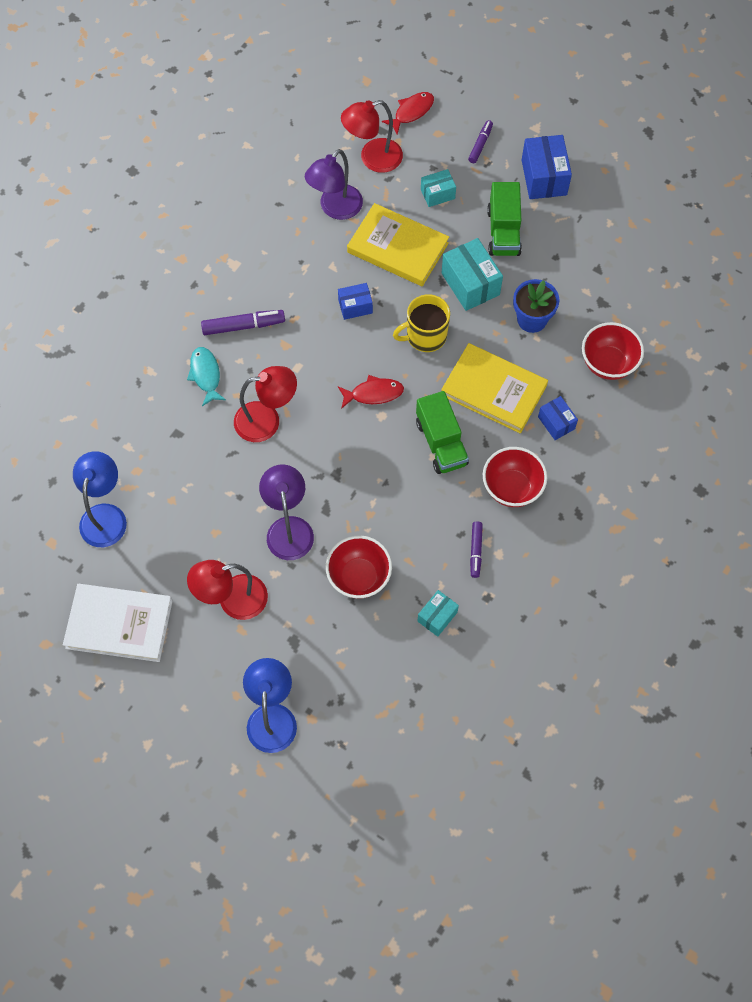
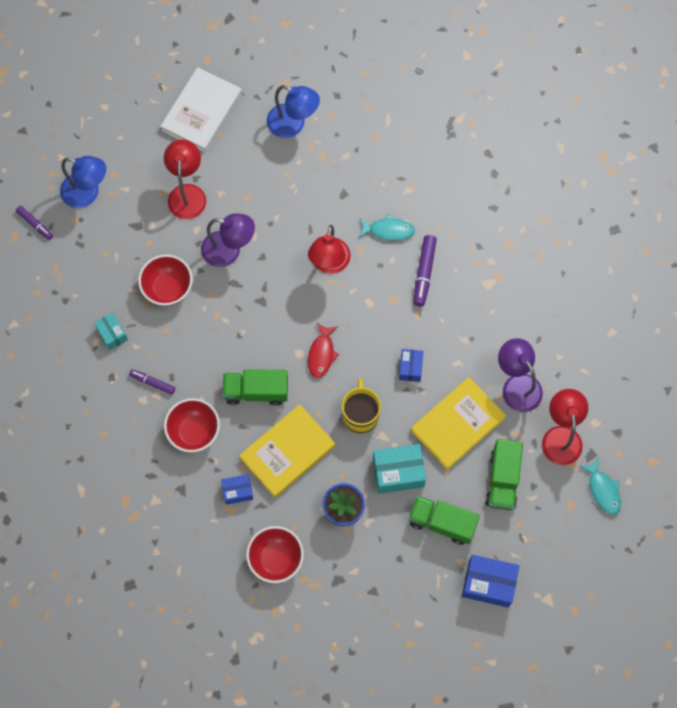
camera: 110 degrees right, 5 degrees up
red fish [382,92,434,135] -> turquoise fish [580,458,621,515]
turquoise box [421,169,456,207] -> green truck [485,439,523,510]
purple marker [468,120,493,163] -> purple marker moved to [16,206,53,240]

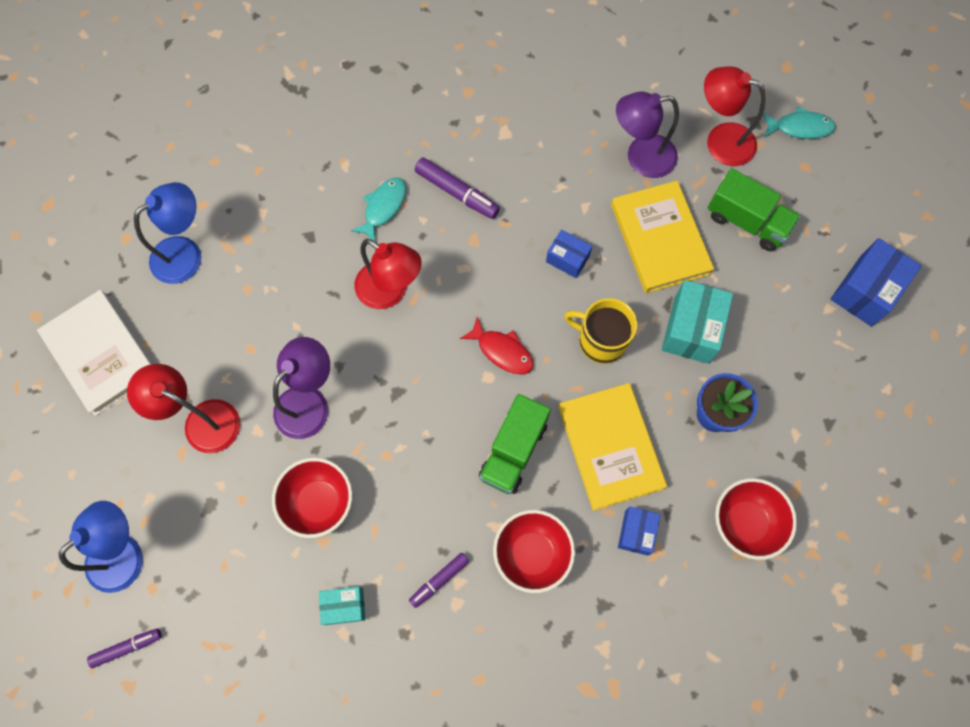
camera: 65 degrees left, 0 degrees up
green truck [408,495,480,545] -> none

